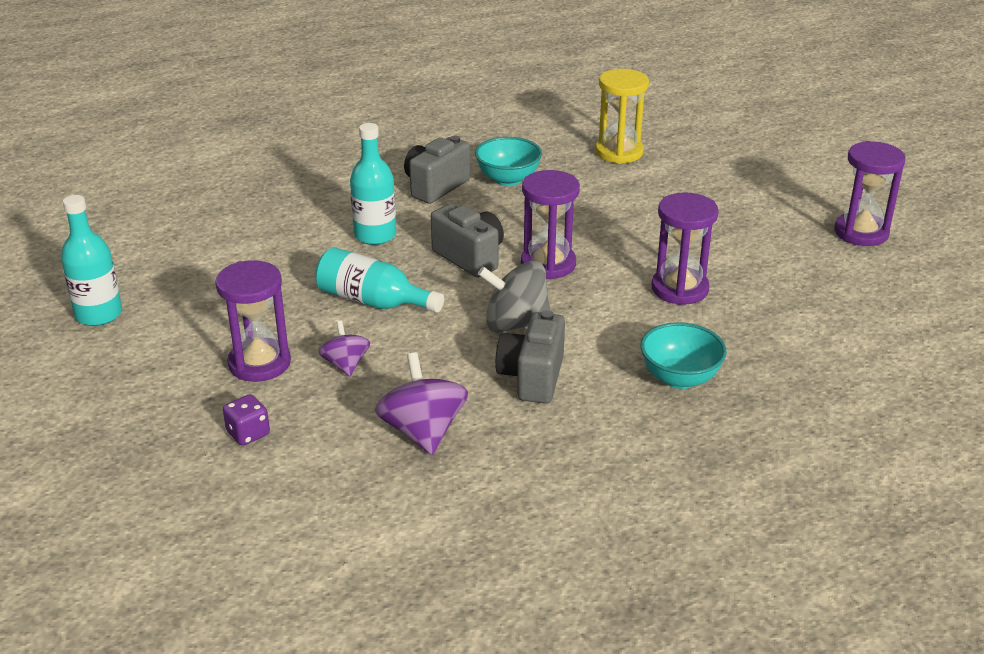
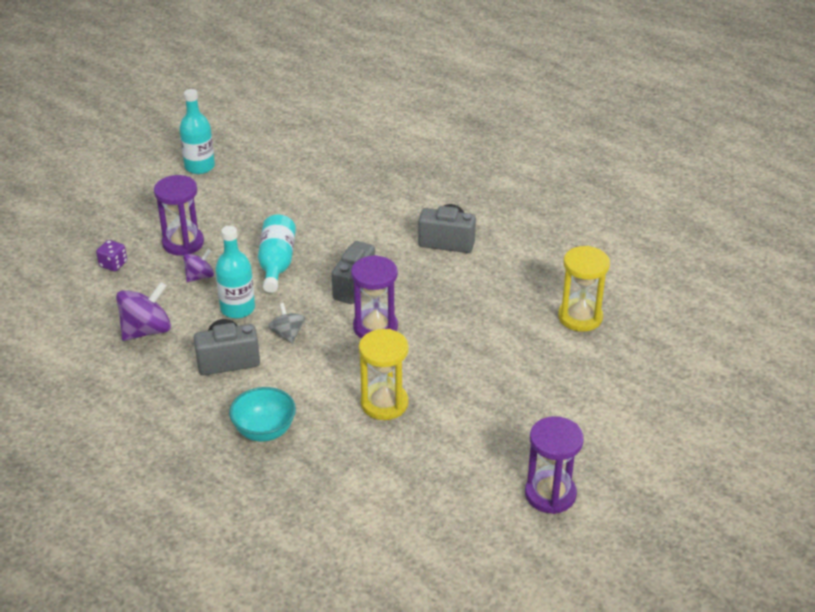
camera: 65 degrees right, 5 degrees up
turquoise bottle [350,123,396,245] -> turquoise bottle moved to [215,226,255,318]
turquoise bowl [475,137,542,186] -> none
grey spinning top [478,261,551,332] -> grey spinning top [268,303,305,343], size x0.60
purple hourglass [651,193,719,305] -> yellow hourglass [359,329,409,420]

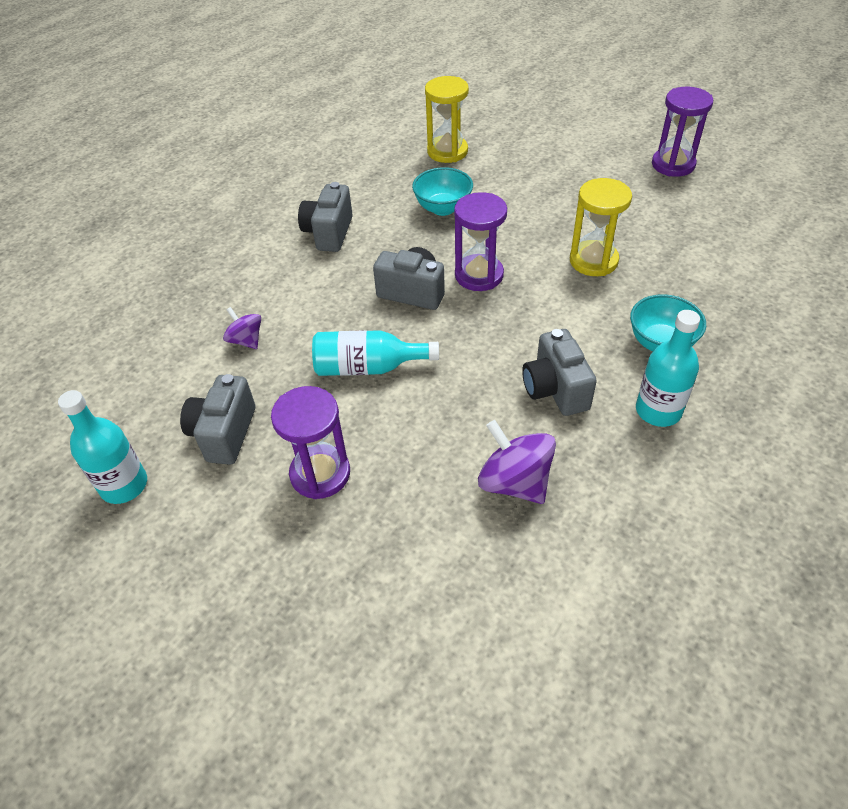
camera: 90 degrees left, 10 degrees up
purple dice [96,240,127,271] -> none
purple spinning top [183,249,214,282] -> purple spinning top moved to [223,307,261,349]
turquoise bottle [215,226,255,318] -> turquoise bottle moved to [636,310,700,427]
grey spinning top [268,303,305,343] -> none
none -> grey camera [180,374,255,465]
none -> turquoise bowl [412,167,473,216]

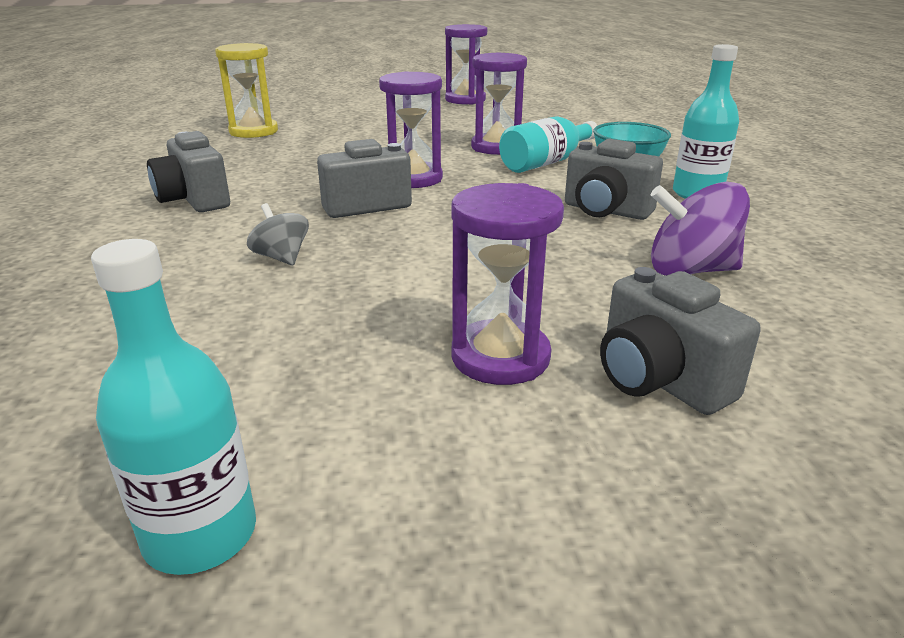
camera: 45 degrees left, 20 degrees down
grey camera [180,374,255,465] -> grey camera moved to [600,267,761,415]
purple spinning top [223,307,261,349] -> none
turquoise bottle [312,330,439,376] -> turquoise bottle moved to [499,116,598,173]
turquoise bowl [412,167,473,216] -> none
yellow hourglass [570,178,632,276] -> purple hourglass [471,52,527,155]
none -> grey spinning top [247,203,309,266]

